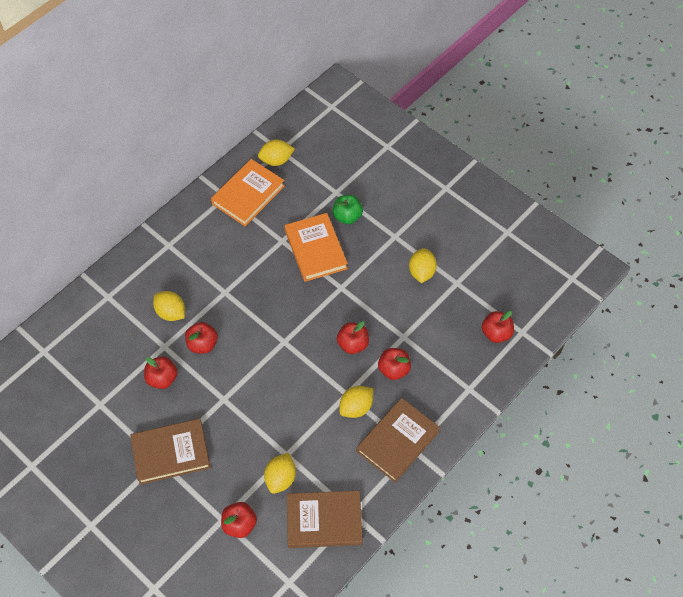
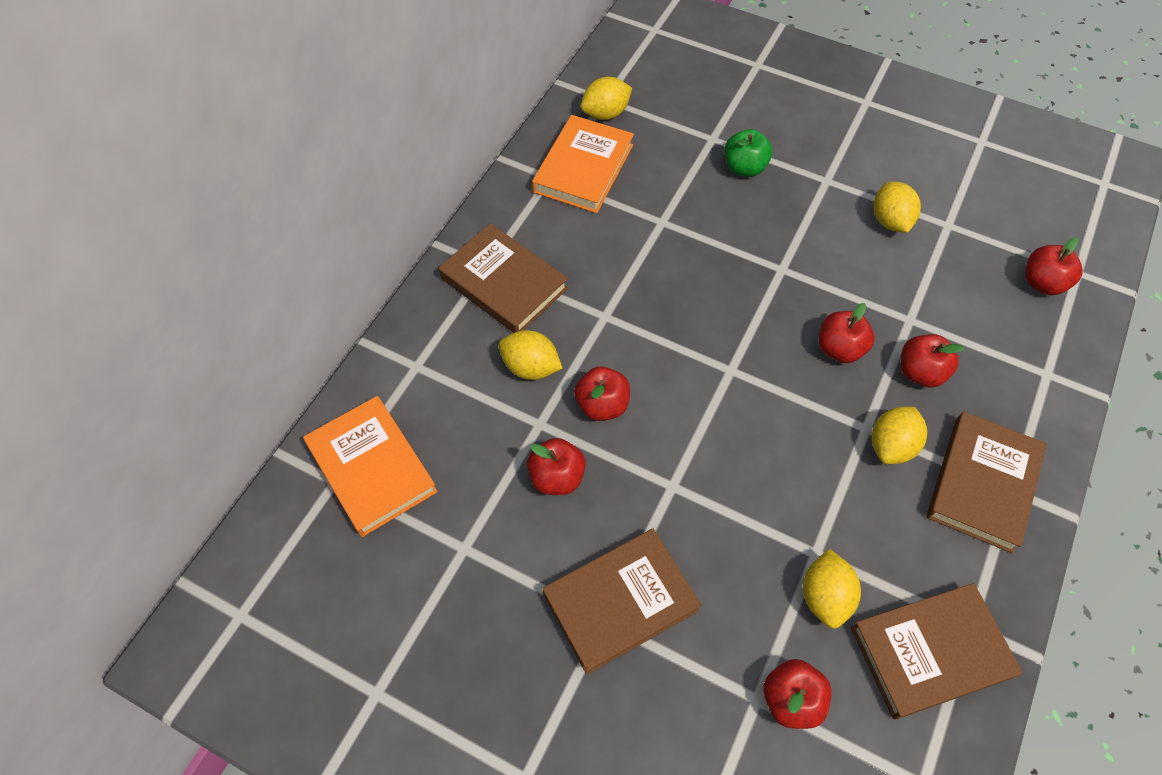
camera: 15 degrees left, 0 degrees up
orange book [285,213,348,282] -> orange book moved to [303,396,438,537]
none -> brown book [439,223,568,333]

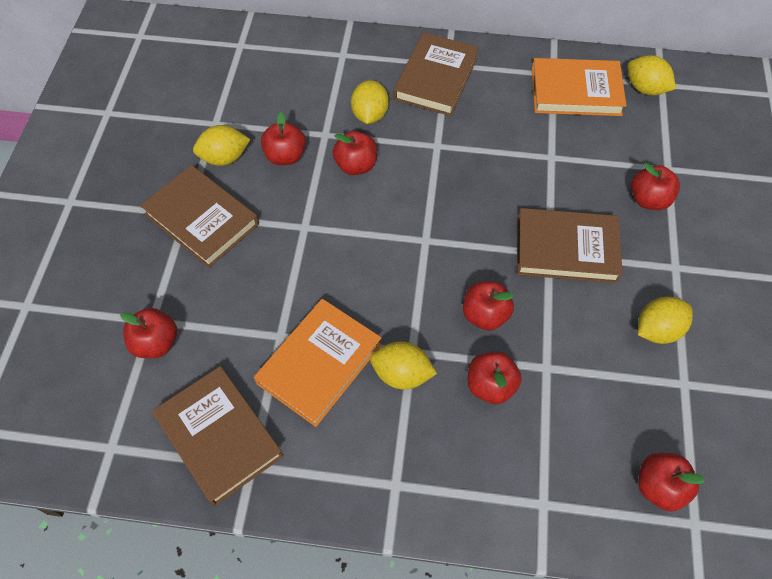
camera: 70 degrees right, 0 degrees up
orange book [303,396,438,537] -> orange book moved to [254,299,382,427]
green apple [725,129,773,177] -> red apple [631,163,680,210]
yellow lemon [803,549,861,629] -> yellow lemon moved to [193,125,250,166]
brown book [927,412,1047,553] -> brown book moved to [517,208,623,283]

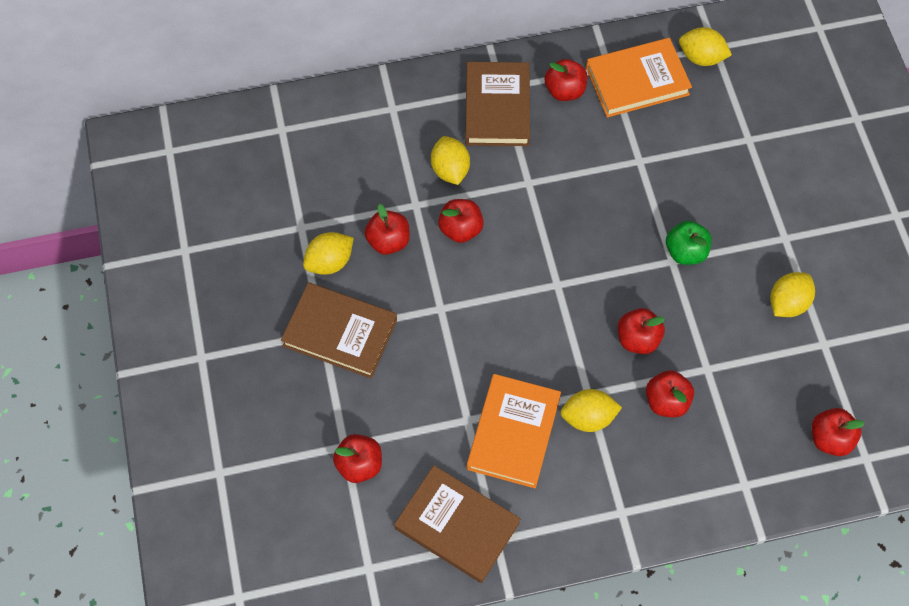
camera: 20 degrees left, 5 degrees up
brown book [517,208,623,283] -> green apple [666,221,712,265]
red apple [631,163,680,210] -> red apple moved to [545,59,587,101]

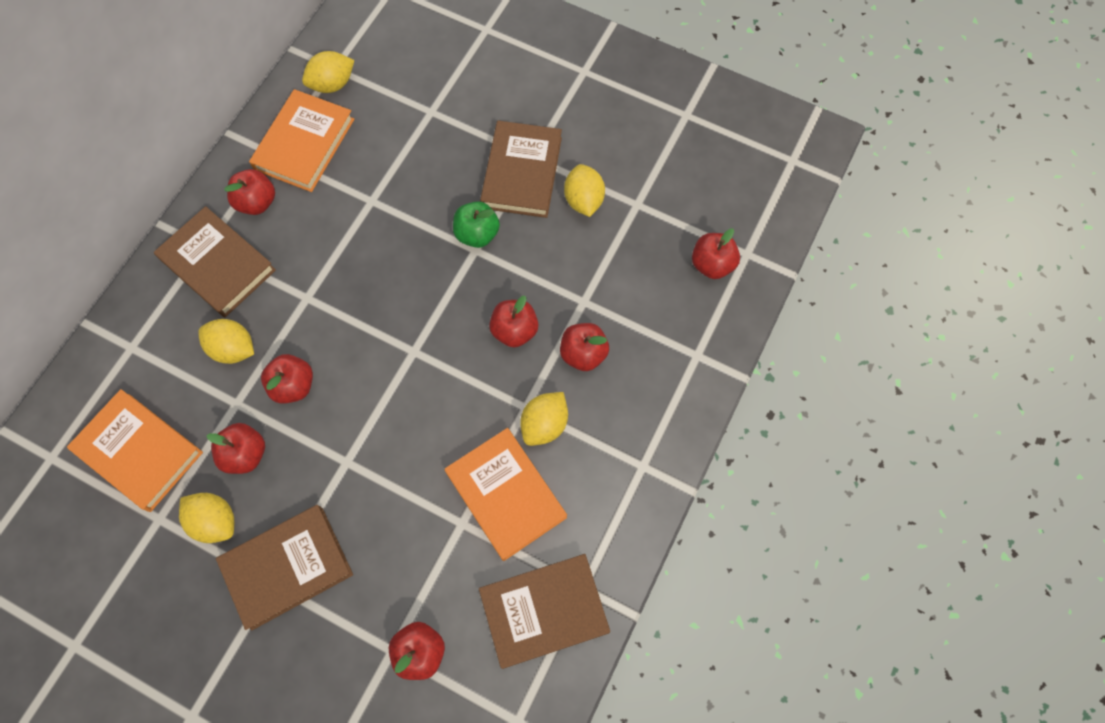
camera: 50 degrees left, 5 degrees up
yellow lemon [303,232,354,275] -> yellow lemon turned 60 degrees counterclockwise [179,493,234,543]
none -> orange book [67,389,203,512]
none -> brown book [480,121,562,218]

